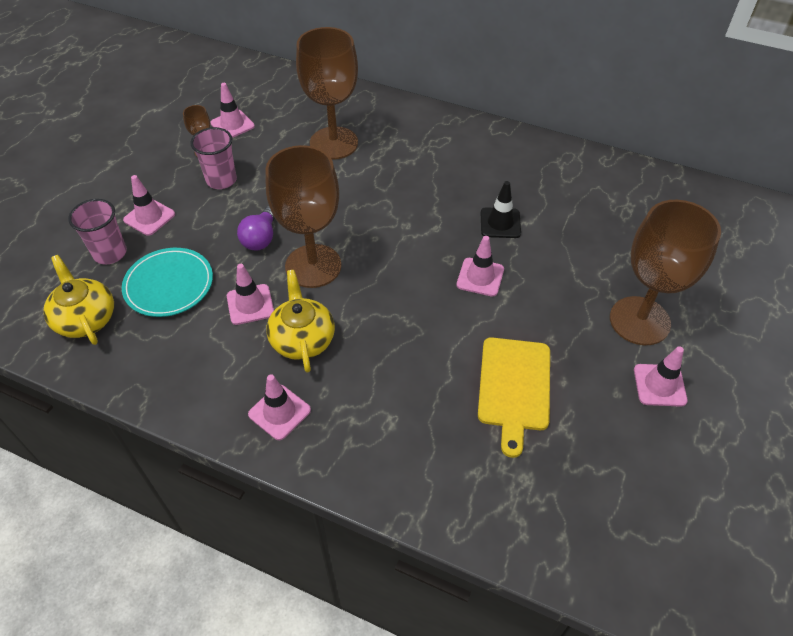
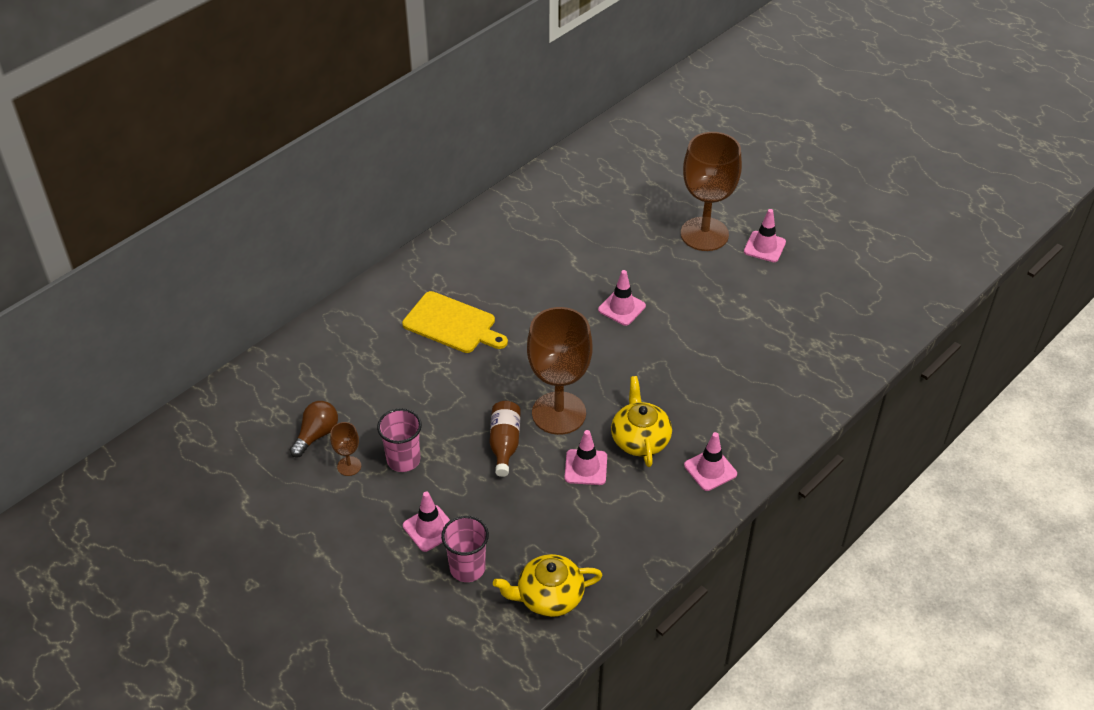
camera: 70 degrees left, 5 degrees down
turquoise plate [122,248,213,317] -> none
pink traffic cone [210,83,255,138] -> brown light bulb [290,401,338,457]
purple light bulb [237,206,275,251] -> brown bottle [489,401,521,477]
yellow teapot [267,270,335,373] -> yellow teapot turned 75 degrees clockwise [611,376,672,467]
brown goblet [296,27,358,160] -> none
yellow cutting board [478,337,550,458] -> yellow cutting board moved to [402,291,508,353]
black traffic cone [481,181,521,238] -> none

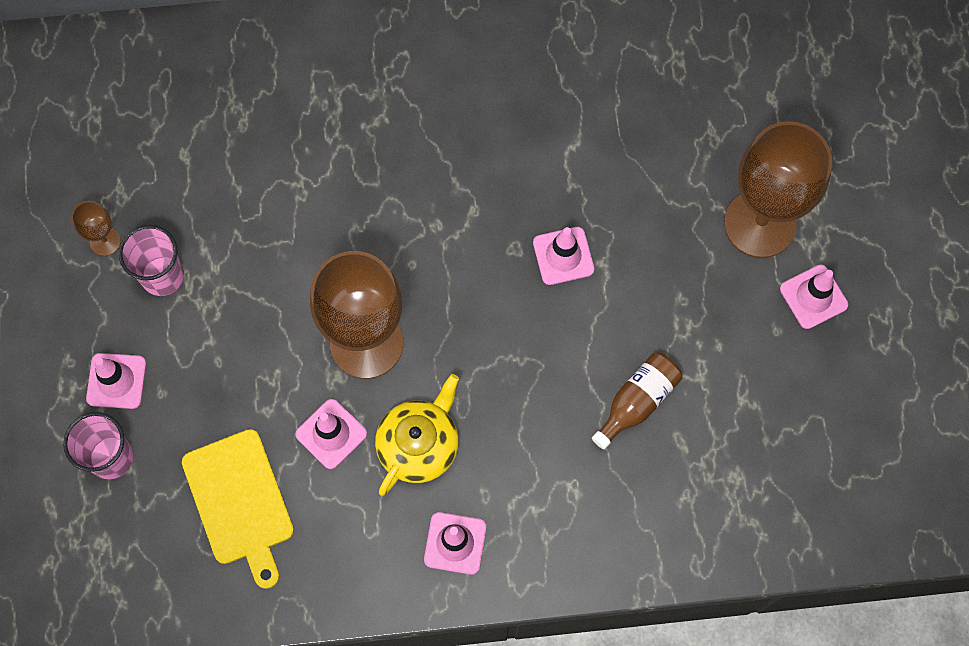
camera: 40 degrees right, 25 degrees up
brown light bulb [290,401,338,457] -> none
yellow cutting board [402,291,508,353] -> yellow cutting board moved to [182,429,294,589]
brown bottle [489,401,521,477] -> brown bottle moved to [592,353,682,450]
yellow teapot [493,554,603,617] -> none

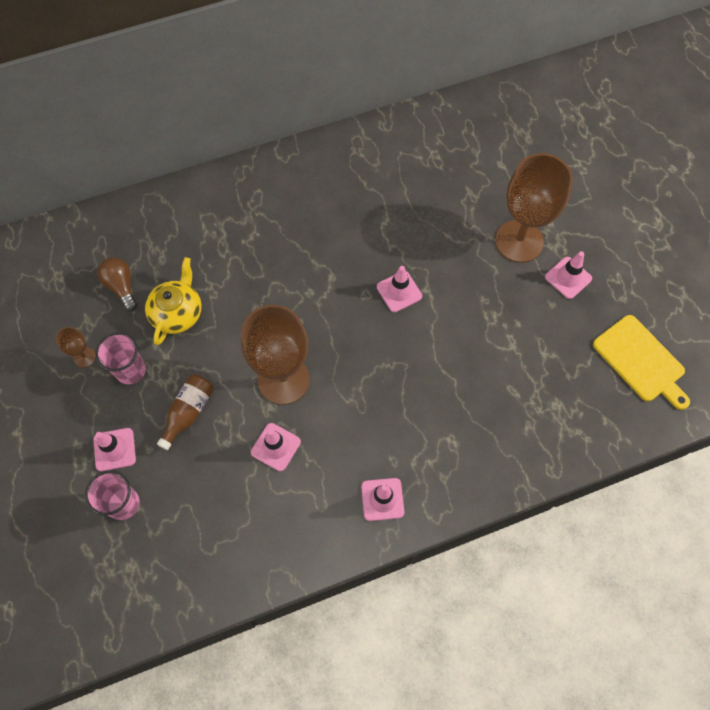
camera: 15 degrees left, 5 degrees down
yellow cutting board [182,429,294,589] -> yellow cutting board moved to [593,315,690,410]
yellow teapot [375,374,459,496] -> yellow teapot moved to [145,257,202,345]
brown bottle [592,353,682,450] -> brown bottle moved to [157,374,214,450]
none -> brown light bulb [97,257,137,311]

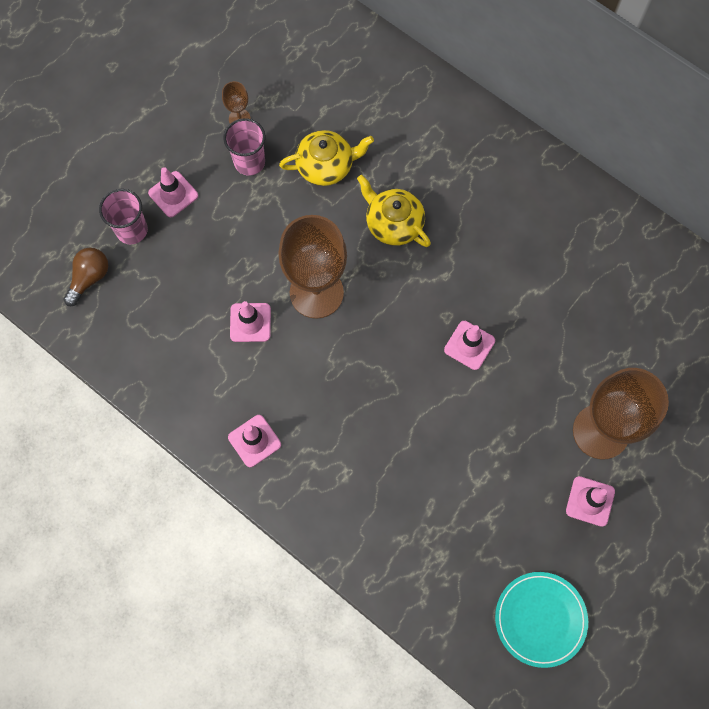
camera: 60 degrees right, 5 degrees up
brown light bulb [97,257,137,311] -> brown light bulb moved to [63,248,108,306]
brown bottle [157,374,214,450] -> none
yellow cutting board [593,315,690,410] -> turquoise plate [495,572,588,668]
none -> yellow teapot [357,175,431,247]

